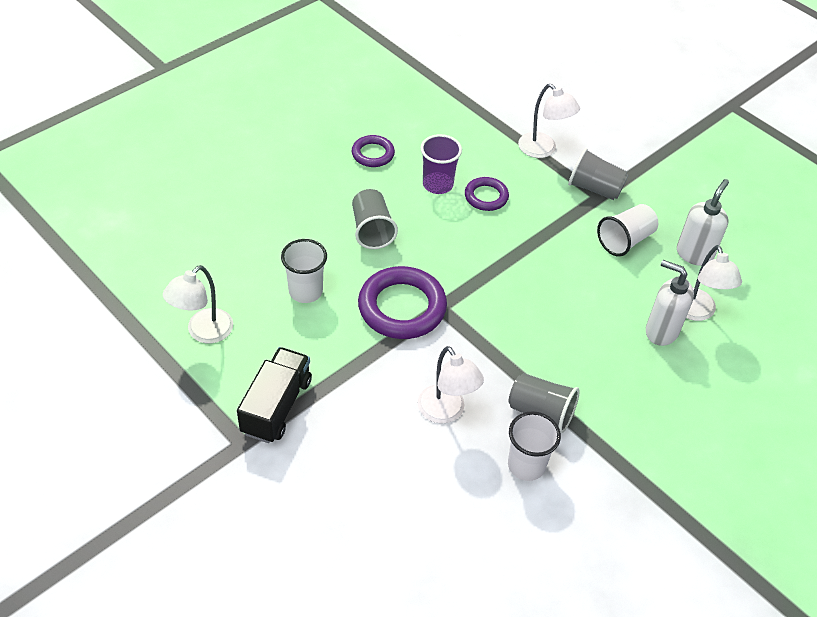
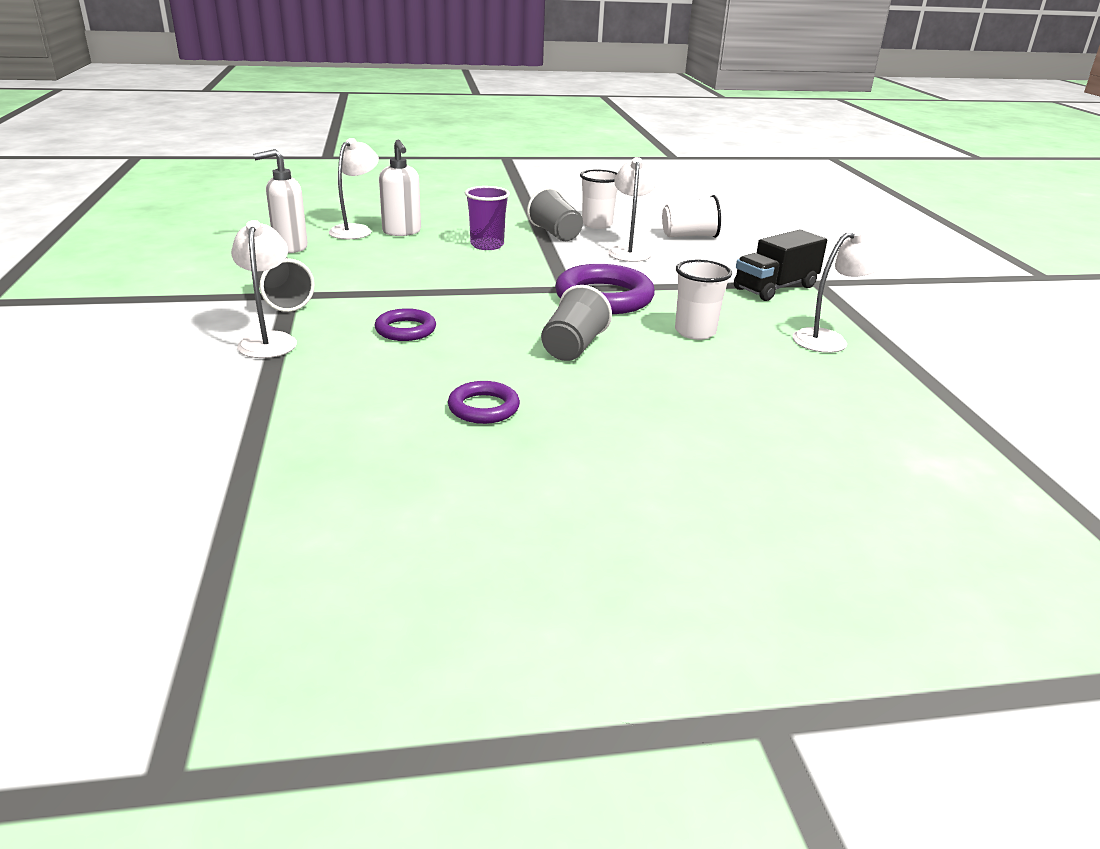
camera: 145 degrees left, 20 degrees down
purple cup [420,134,462,194] -> purple cup moved to [465,186,510,250]
white cup [597,204,658,256] -> white cup moved to [662,195,721,238]

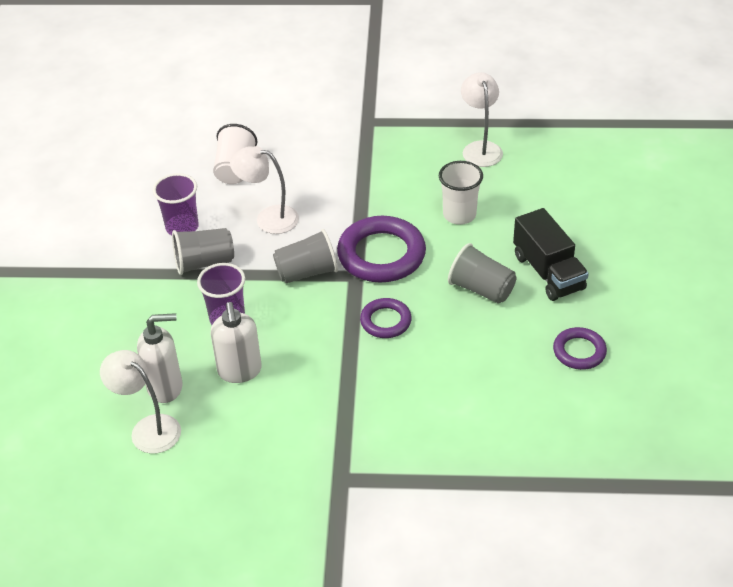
camera: 75 degrees left, 15 degrees up
white lamp [231,220,297,358] -> none
white soap dispenser [253,149,308,253] -> white soap dispenser moved to [211,302,262,383]
grey cup [257,257,315,312] -> grey cup moved to [273,229,338,283]
purple ring [375,308,436,341] -> purple ring moved to [360,298,412,338]
white cup [580,169,617,229] -> purple cup [153,173,199,235]
black truck [734,230,827,301] -> black truck moved to [513,208,589,301]

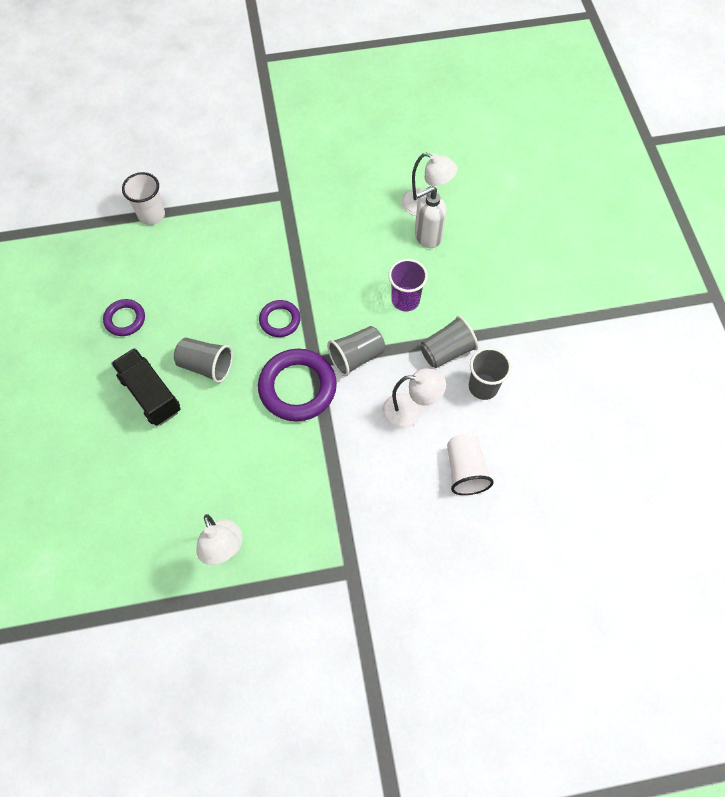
camera: 165 degrees right, 20 degrees up
purple cup [153,173,199,235] -> grey cup [469,347,512,400]
white soap dispenser [211,302,262,383] -> none
white cup [439,161,483,225] -> white cup moved to [122,172,165,225]

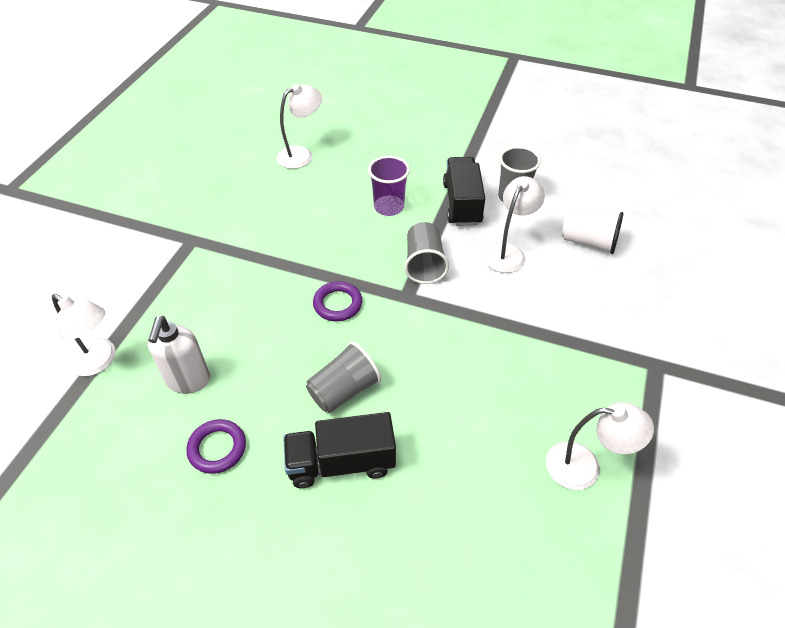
camera: 60 degrees left, 15 degrees down
white cup [122,172,165,225] -> white lamp [52,294,116,376]
purple ring [258,349,337,421] -> none
white soap dispenser [415,186,447,248] -> white soap dispenser moved to [147,316,210,394]
grey cup [420,316,478,368] -> black truck [443,157,485,226]

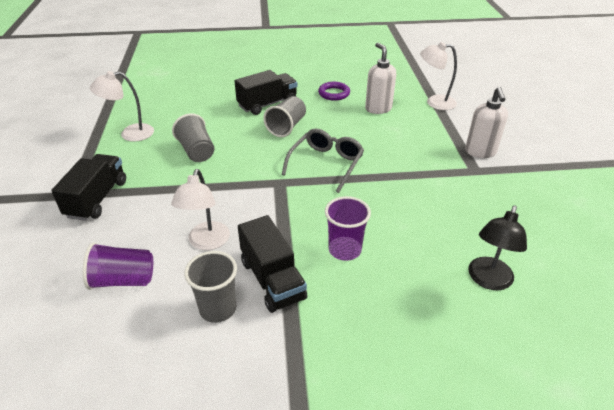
camera: 155 degrees right, 10 degrees down
white lamp [276,84,322,169] -> black lamp [468,206,527,290]
purple ring [313,281,362,321] -> grey glasses [281,129,364,193]
grey cup [404,222,449,284] -> grey cup moved to [172,113,214,162]
white cup [562,208,623,254] -> purple cup [83,242,153,290]
none -> black truck [51,154,126,221]
none -> white soap dispenser [465,87,508,158]

